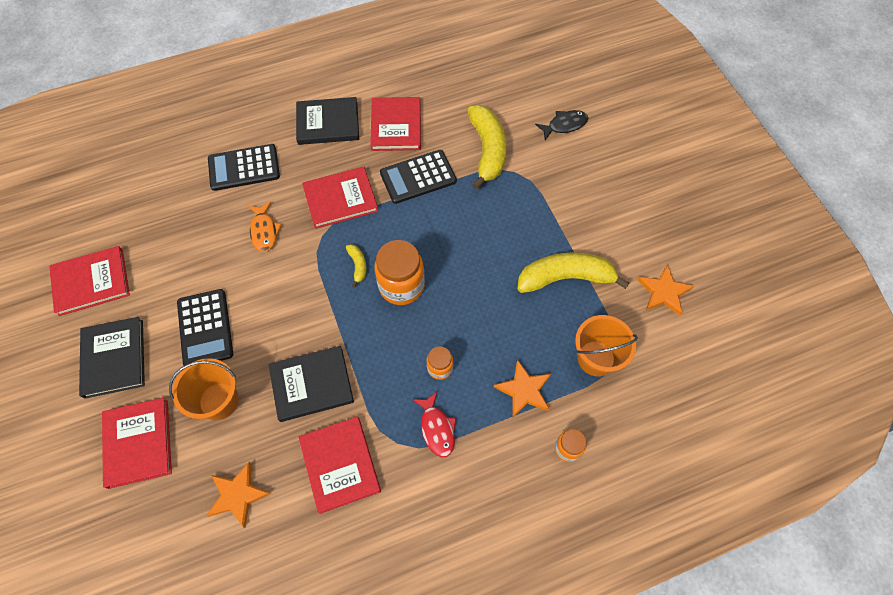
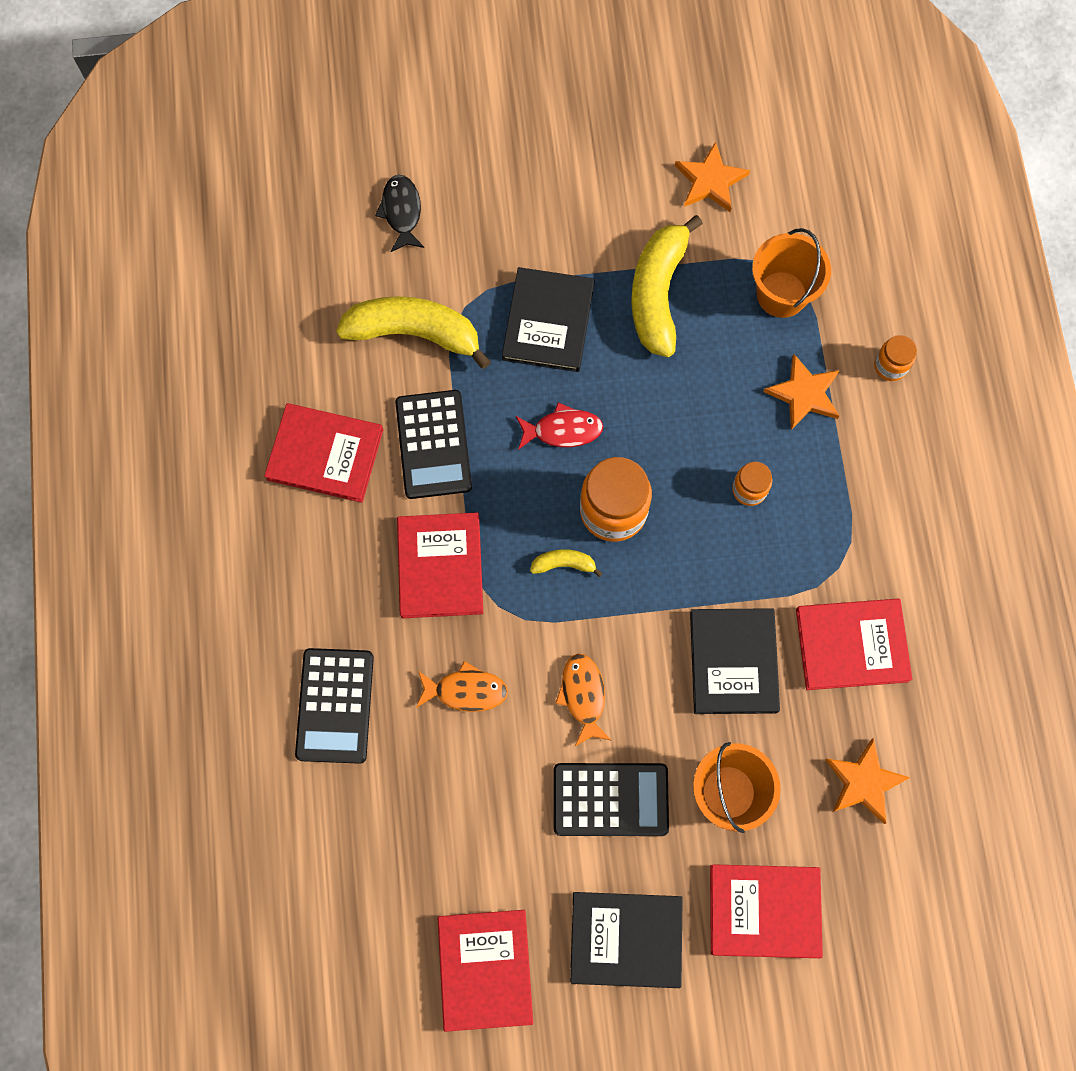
camera: 75 degrees left, 10 degrees up
black book [296,97,359,145] -> black book moved to [502,267,595,372]
red fish [412,392,456,457] -> red fish moved to [516,402,603,450]
none -> orange fish [555,654,611,746]

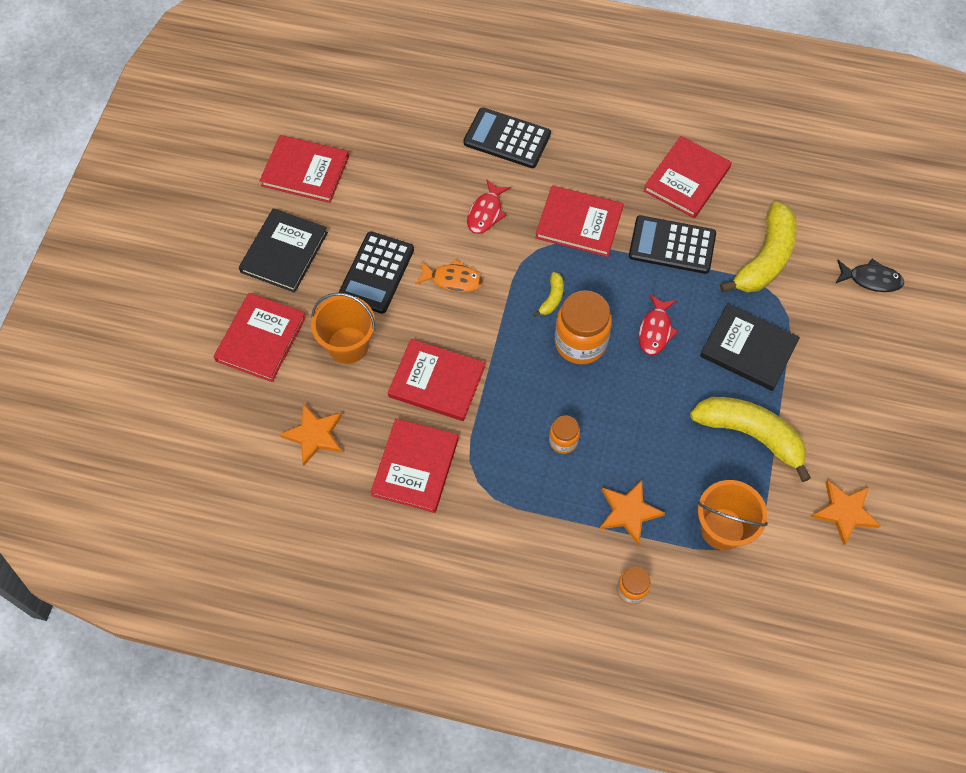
camera: 110 degrees right, 10 degrees down
orange fish [416,661,508,712] -> red fish [467,179,511,234]
black book [690,608,780,714] -> red book [388,339,485,421]

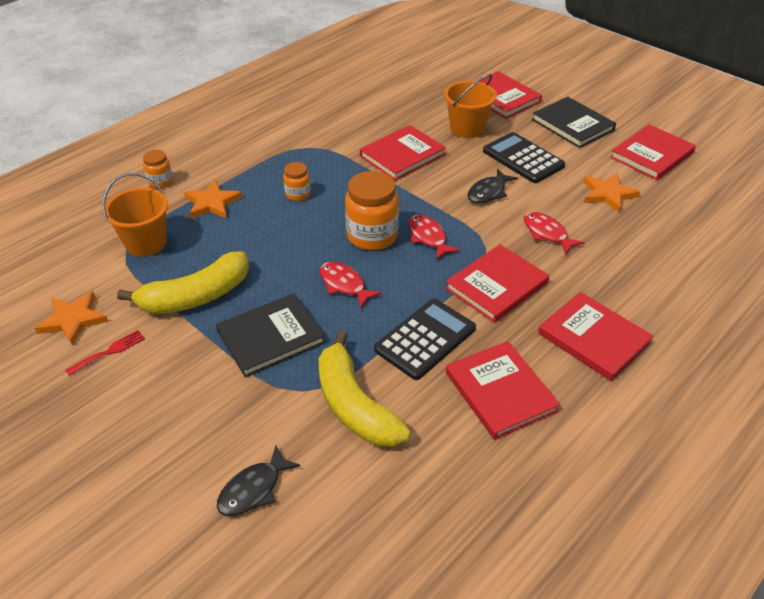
camera: 120 degrees right, 20 degrees down
orange star [279,403,342,466] -> orange star moved to [583,173,640,213]
red book [371,418,459,513] -> red book moved to [538,292,653,381]
orange fish [415,259,484,292] -> black fish [467,168,518,203]
black calculator [463,107,551,168] -> none
yellow banana [533,272,564,317] -> red fish [409,215,460,260]
none -> red fork [65,330,145,376]

